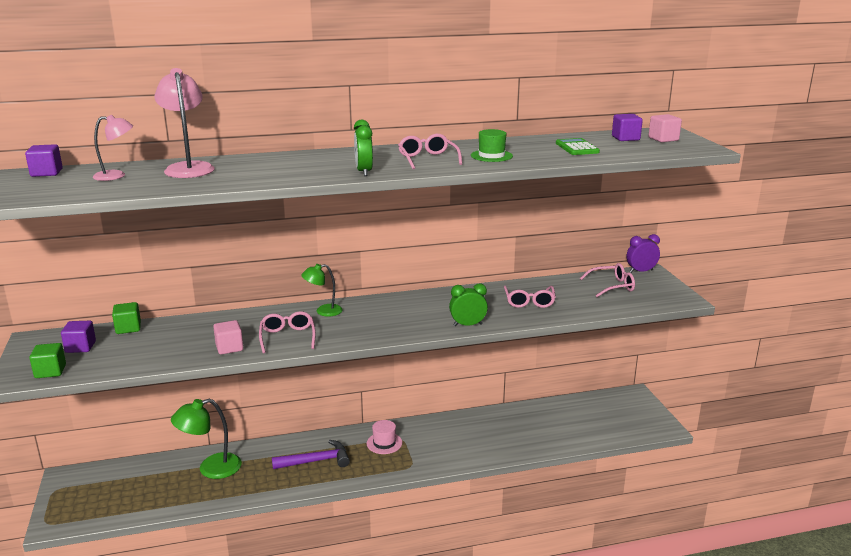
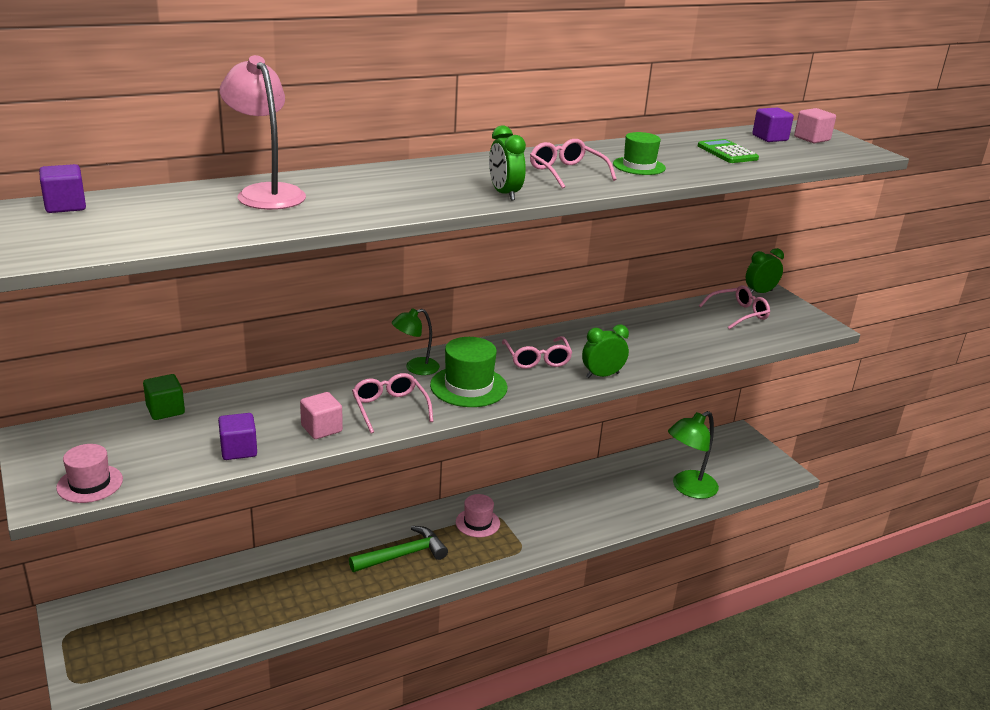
camera: 15 degrees left, 5 degrees up
green cube [30,343,66,378] -> pink hat [56,444,123,503]
purple cube [61,321,96,353] -> purple cube moved to [218,413,257,460]
pink lamp [93,115,133,181] -> none
green lamp [171,399,242,479] -> green lamp moved to [668,411,719,499]
purple hammer [272,440,350,469] -> green hammer [349,526,448,572]
pink glasses [504,285,556,308] -> pink glasses moved to [502,336,573,369]
purple clock [627,234,660,273] -> green clock [746,248,784,293]
none -> green hat [430,337,507,407]

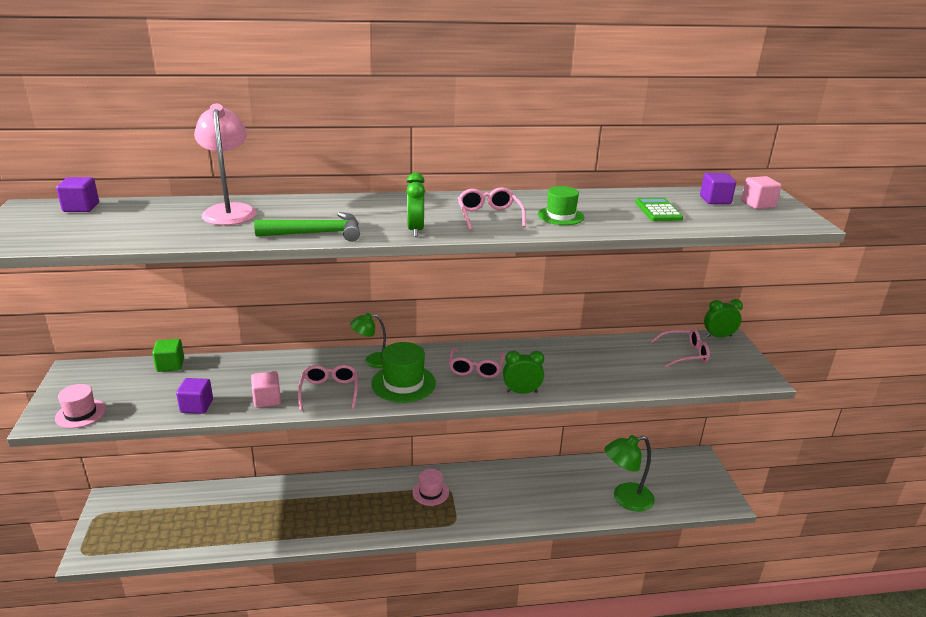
camera: 20 degrees right, 0 degrees up
green hammer [349,526,448,572] -> green hammer moved to [254,212,360,242]

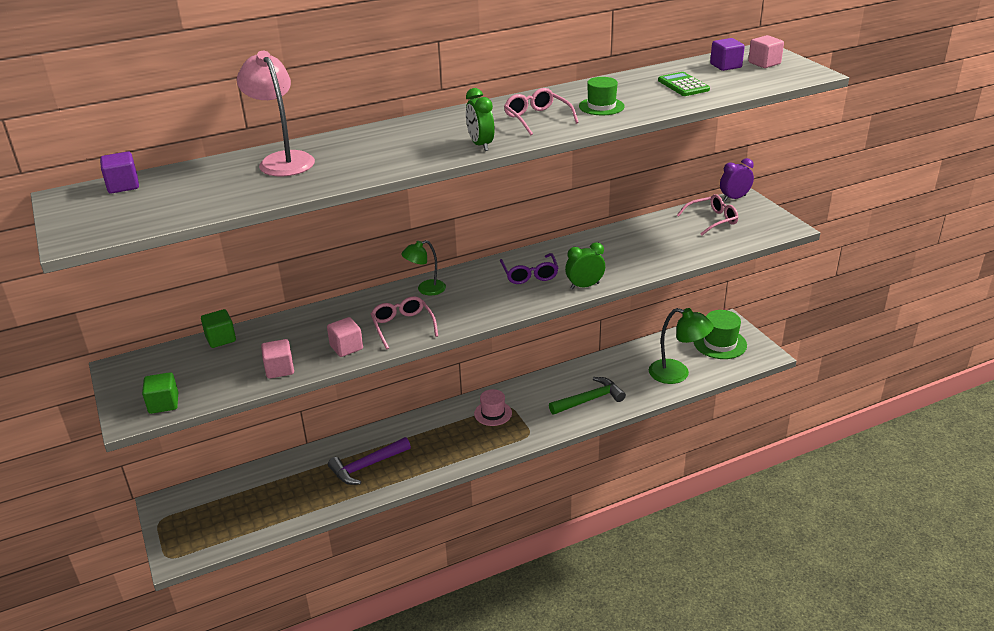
camera: 15 degrees left, 5 degrees up
pink hat [55,384,106,428] -> green cube [142,372,178,414]
purple cube [176,378,213,414] -> pink cube [261,339,294,379]
green hammer [254,212,360,242] -> green hammer moved to [549,377,626,414]
green hat [371,342,436,403] -> green hat moved to [694,310,747,359]
pink glasses [449,347,505,378] -> purple glasses [500,253,558,284]
green lamp [605,435,655,512] -> green lamp turned 120 degrees counterclockwise [649,308,714,384]
green clock [704,299,743,338] -> purple clock [720,158,754,201]
none -> purple hammer [328,437,411,485]

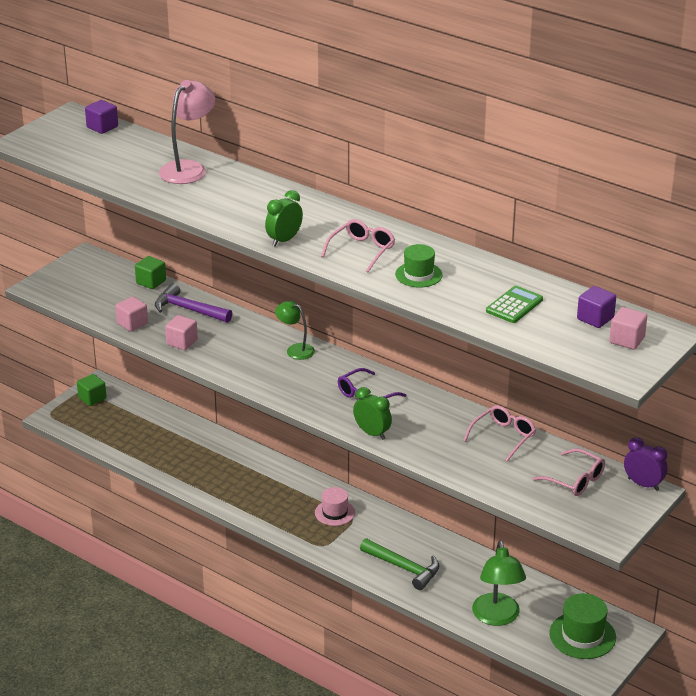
camera: 60 degrees right, 0 degrees up
green cube [142,372,178,414] -> green cube moved to [77,374,107,406]
purple hammer [328,437,411,485] -> purple hammer moved to [155,283,232,323]
pink glasses [371,296,438,349] -> pink glasses moved to [463,405,536,462]

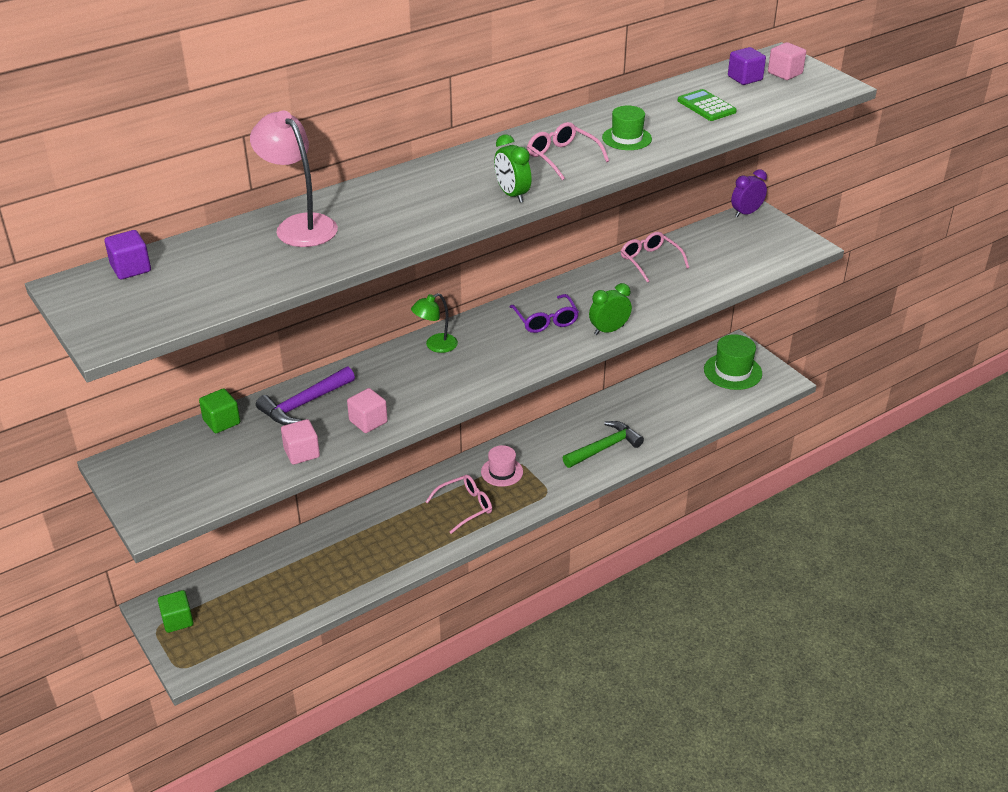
camera: 70 degrees left, 5 degrees up
green lamp [472,540,526,626] -> none
pink glasses [532,448,605,496] -> pink glasses moved to [426,475,492,534]

